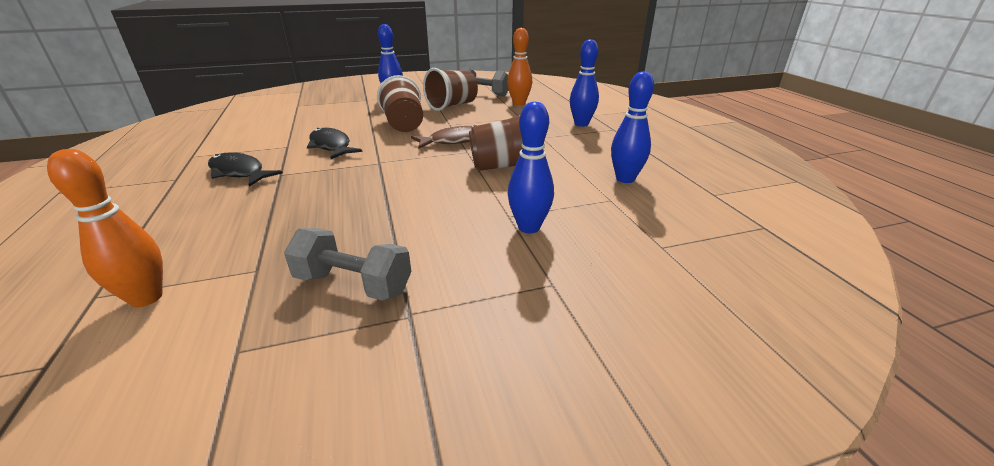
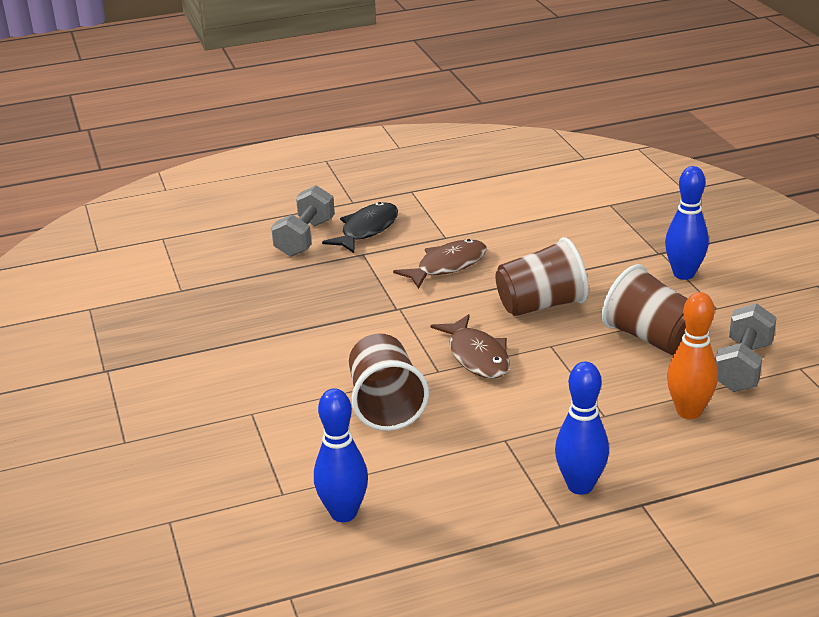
camera: 90 degrees right, 0 degrees up
orange bowling pin [47,149,163,307] -> none
grey dumbbell [284,228,411,301] -> grey dumbbell moved to [271,185,335,257]
black fish [307,128,363,159] -> brown fish [393,239,487,289]
blue bowling pin [508,102,554,233] -> none

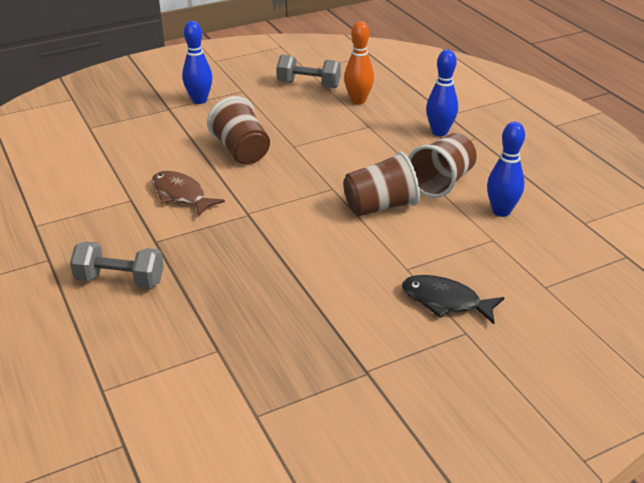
camera: 100 degrees left, 5 degrees up
black fish [322,202,398,253] -> black fish moved to [402,275,505,324]
brown fish [431,314,510,379] -> none
brown cup [602,264,688,355] -> brown cup moved to [408,133,477,198]

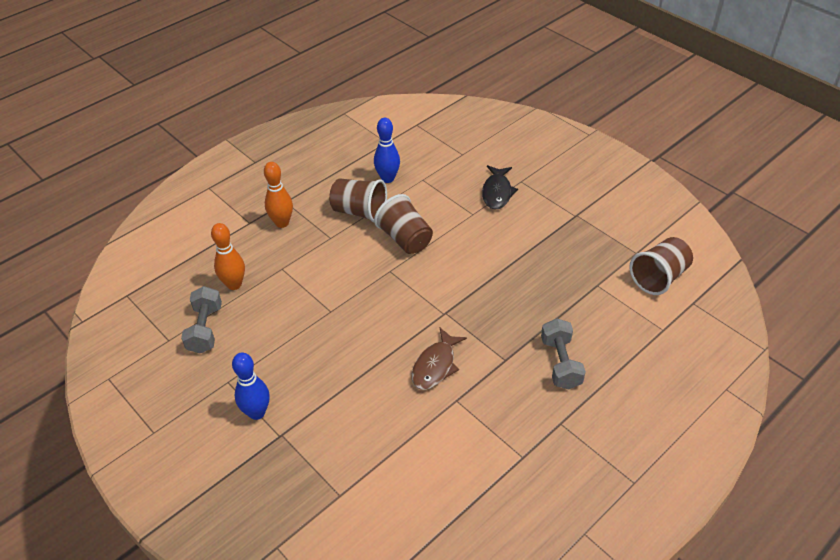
camera: 105 degrees left, 10 degrees up
brown cup [207,96,270,164] -> brown cup moved to [629,237,693,295]
blue bowling pin [426,50,458,136] -> orange bowling pin [264,162,293,228]

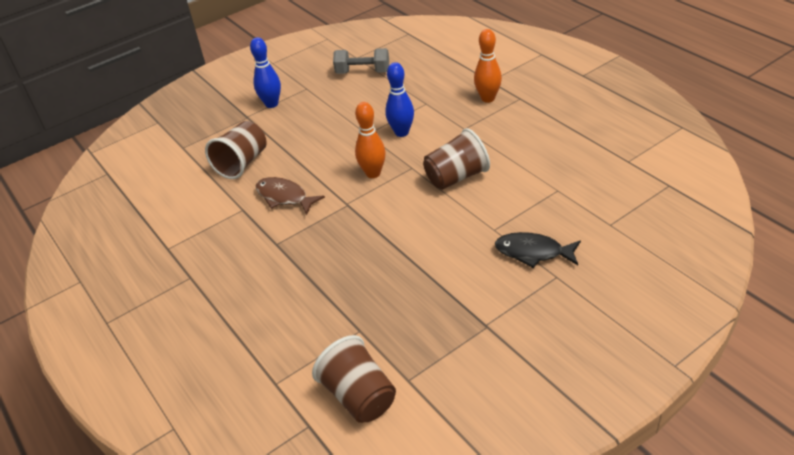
camera: 100 degrees right, 5 degrees down
orange bowling pin [211,223,245,290] -> orange bowling pin moved to [355,102,386,178]
brown cup [329,178,387,222] -> brown cup moved to [205,121,267,179]
blue bowling pin [374,118,400,183] -> blue bowling pin moved to [385,62,414,137]
grey dumbbell [541,318,586,389] -> none

